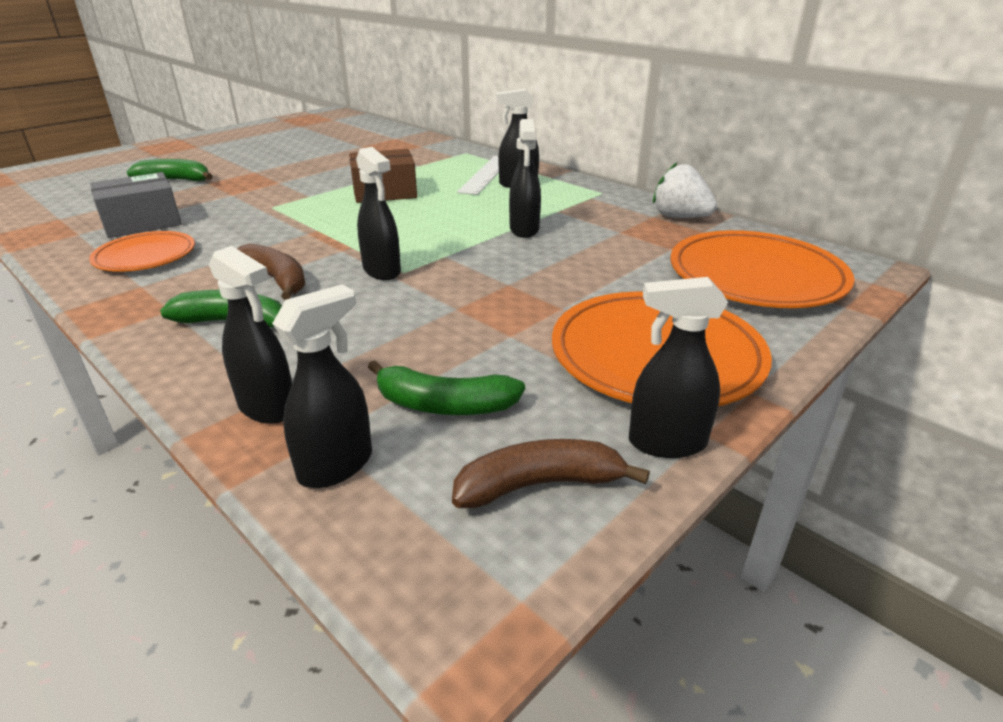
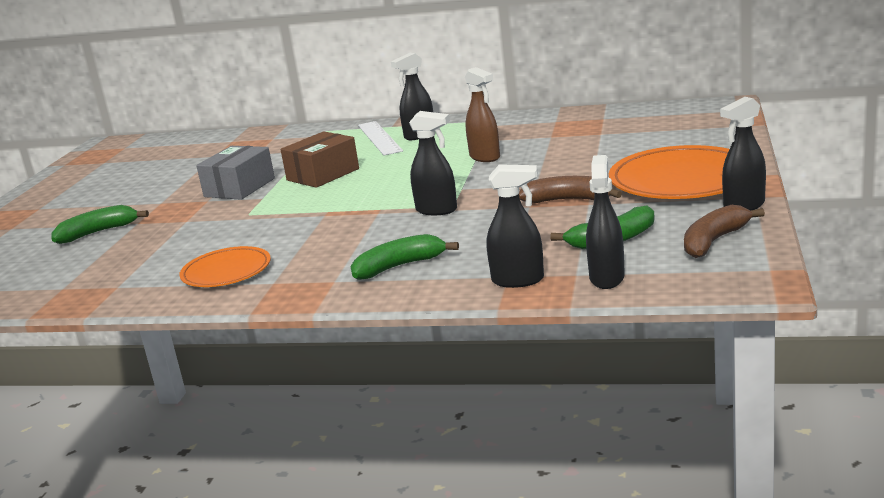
camera: 30 degrees left, 10 degrees down
grey box [90,172,182,238] -> grey box moved to [196,146,275,200]
brown banana [237,244,306,300] -> brown banana moved to [519,176,622,203]
black spray bottle [509,119,541,238] -> brown spray bottle [465,67,500,162]
white strawberry [653,163,717,218] -> none
orange plate [670,230,855,308] -> none

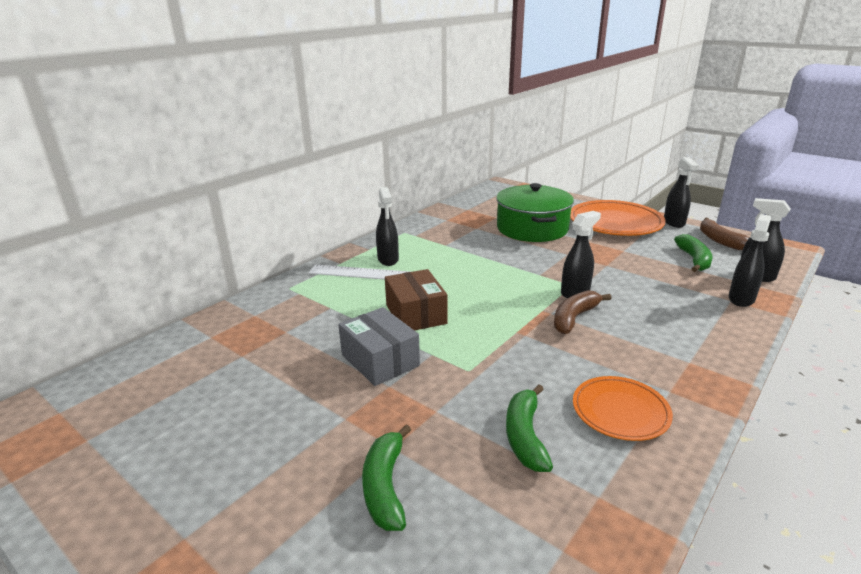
camera: 65 degrees left, 5 degrees up
green banana [351,234,459,280] -> green banana moved to [506,384,553,472]
brown spray bottle [465,67,500,162] -> none
brown banana [519,176,622,203] -> brown banana moved to [554,290,612,334]
none -> green pot [496,183,574,242]

